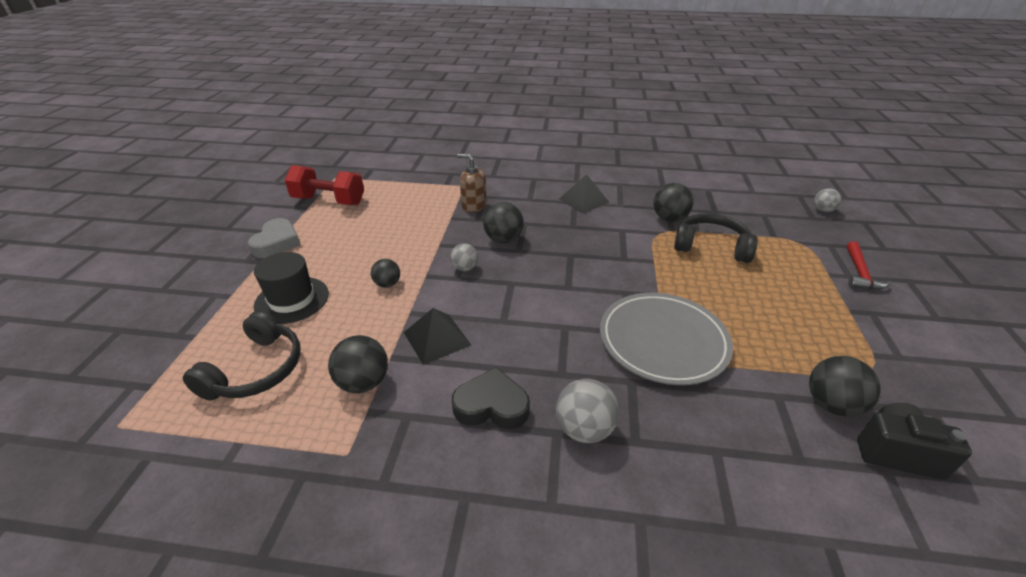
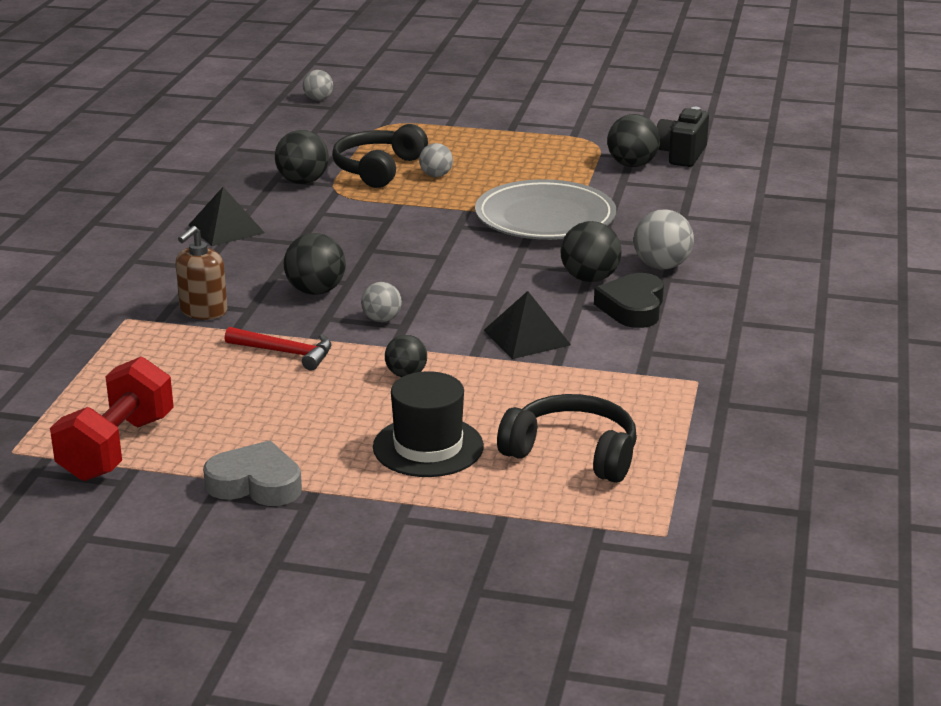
camera: 85 degrees left, 10 degrees down
black ball [328,335,388,393] -> black ball moved to [560,221,622,282]
red hammer [847,241,892,290] -> red hammer moved to [225,327,332,370]
none -> grey ball [419,143,453,177]

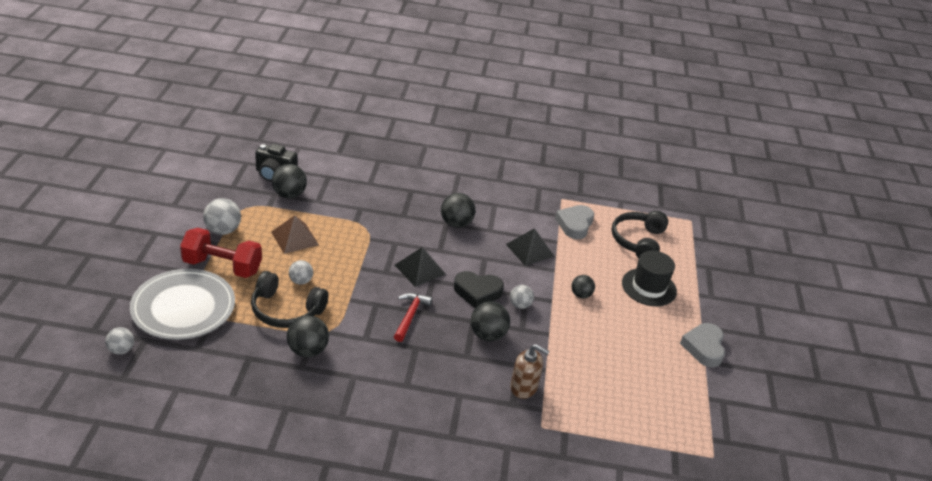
camera: 100 degrees left, 10 degrees up
red dumbbell [50,356,174,481] -> red dumbbell moved to [180,228,262,278]
black pyramid [188,187,265,246] -> black pyramid moved to [395,247,446,287]
red hammer [225,327,332,370] -> red hammer moved to [394,293,432,342]
grey plate [475,179,616,240] -> grey plate moved to [130,269,235,340]
black heart [594,273,664,328] -> black heart moved to [454,271,504,308]
grey ball [633,209,694,269] -> grey ball moved to [203,198,241,235]
none -> brown pyramid [271,215,319,254]
none -> grey heart [555,205,594,239]

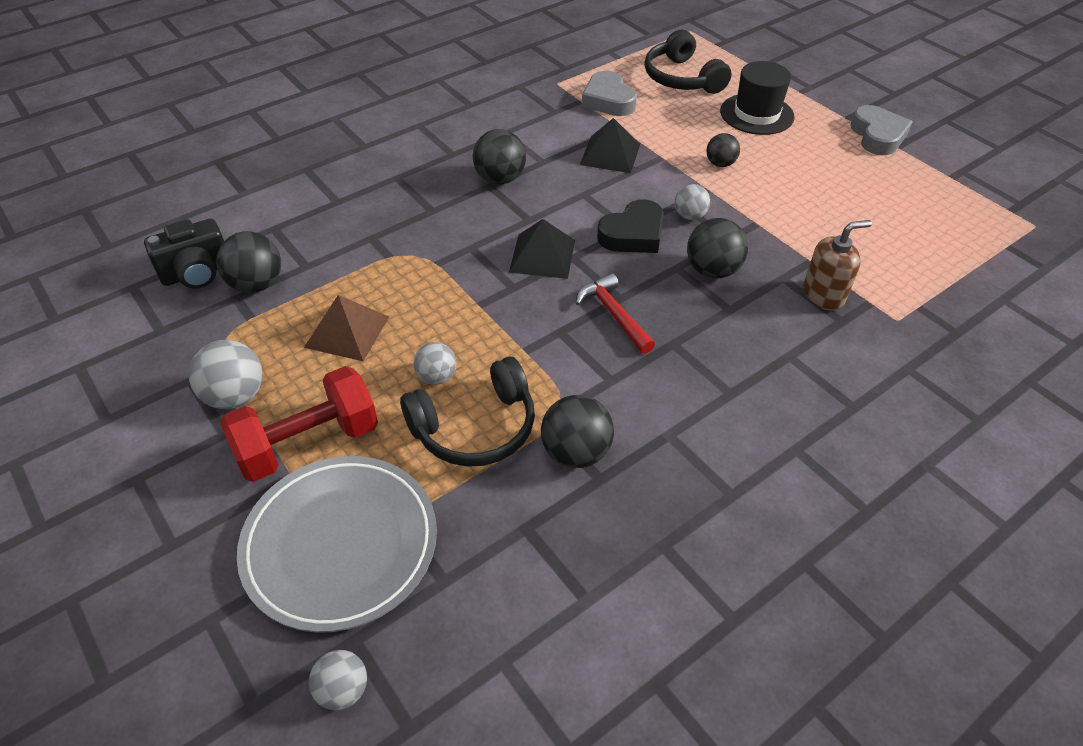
camera: 40 degrees left, 10 degrees up
grey heart [680,323,725,367] -> grey heart turned 150 degrees counterclockwise [850,105,912,155]

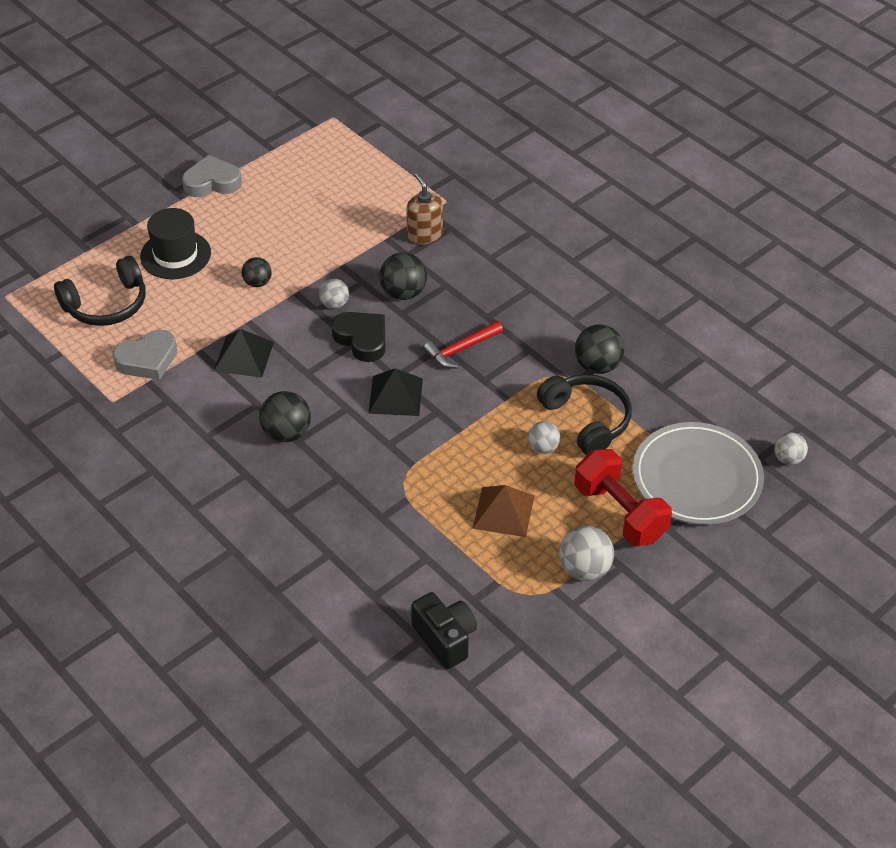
camera: 95 degrees left, 0 degrees up
black ball [216,231,281,293] -> none

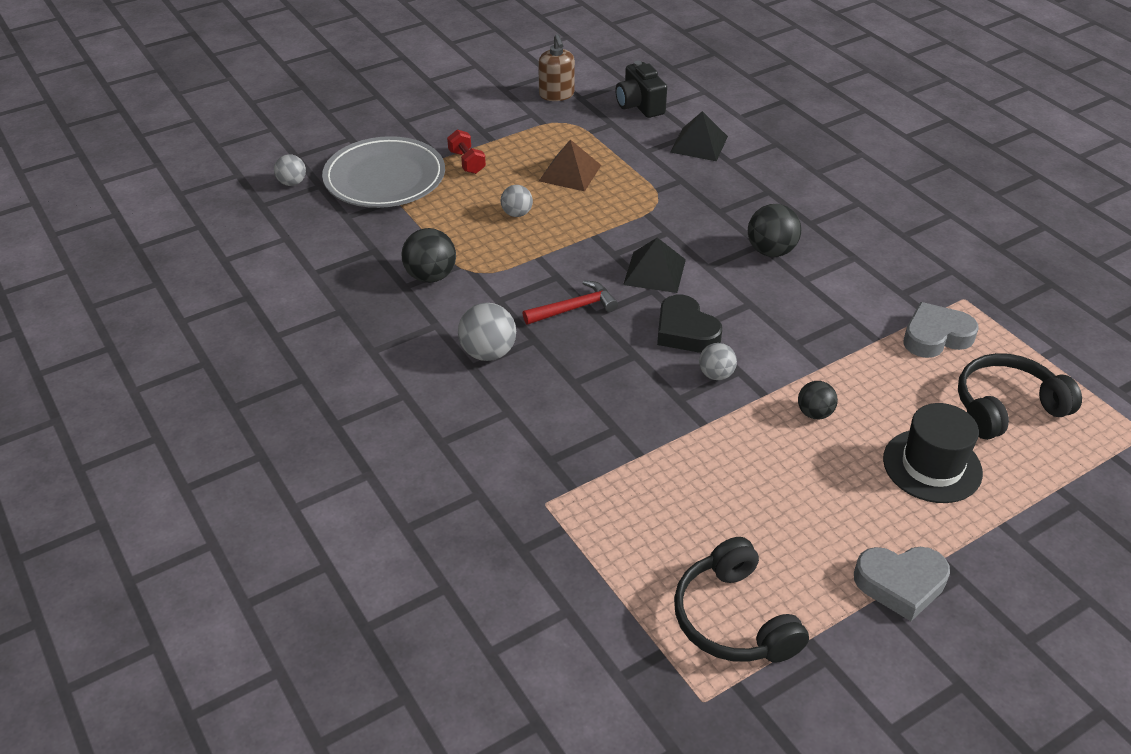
camera: 170 degrees left, 5 degrees down
black pyramid [214,329,274,378] -> black pyramid moved to [670,111,728,161]
black ball [379,252,427,300] -> none
brown soap dispenser [407,173,443,244] -> brown soap dispenser moved to [538,34,575,101]
black headphones [537,374,632,455] -> black headphones moved to [674,537,809,663]
grey ball [559,526,614,581] -> grey ball moved to [458,303,516,361]
red dumbbell [575,449,672,546] -> red dumbbell [447,130,486,174], size x0.54

